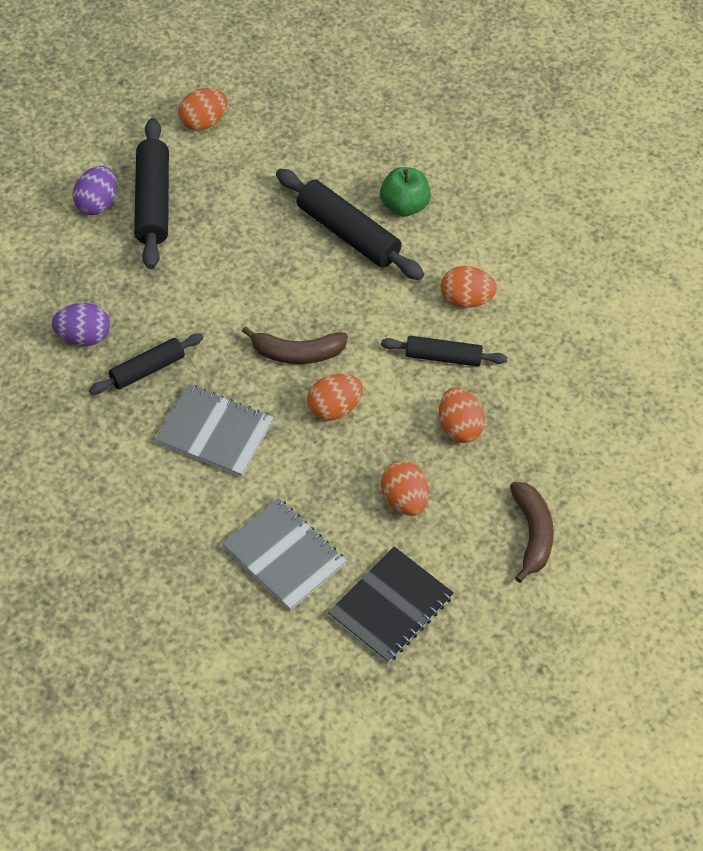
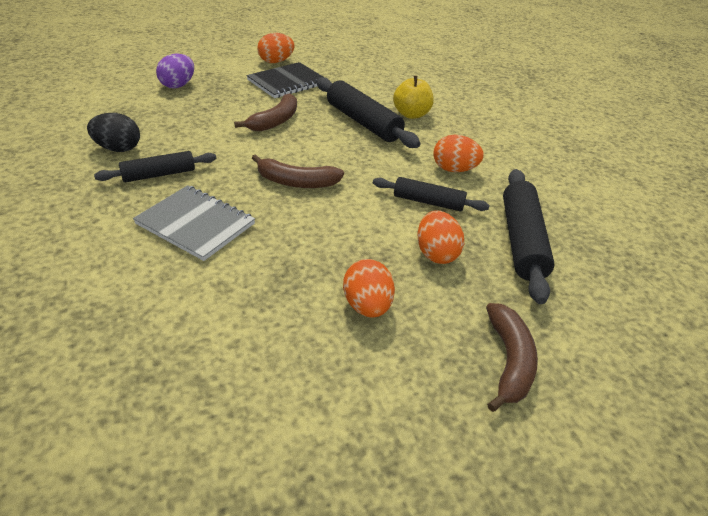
camera: 10 degrees right, 15 degrees down
purple egg [52,303,110,346] -> black egg [87,113,140,152]
black rolling pin [134,118,169,269] -> black rolling pin moved to [503,169,555,304]
grey notebook [222,498,347,611] -> none
orange egg [307,374,363,421] -> none
black notebook [328,546,454,663] -> black notebook moved to [247,62,323,98]
green apple [380,167,431,217] -> yellow apple [393,76,434,119]
none -> brown banana [234,93,297,132]

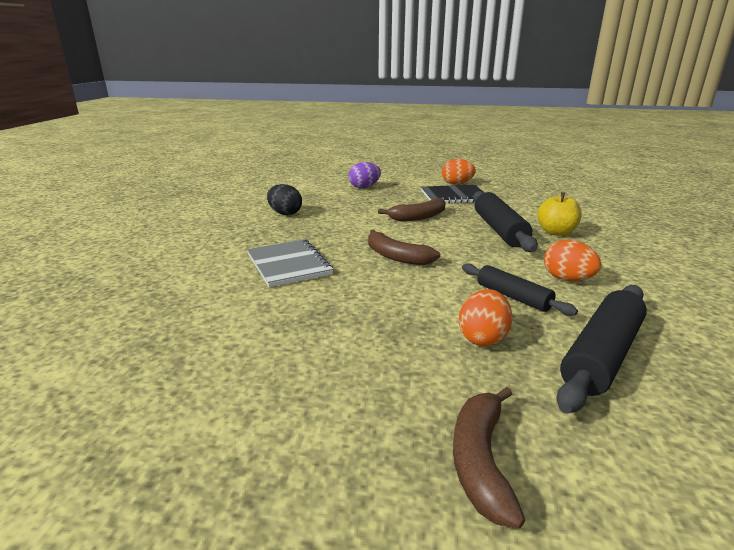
camera: 35 degrees right, 15 degrees down
black rolling pin [94,151,216,182] -> none
orange egg [343,259,395,317] -> none
brown banana [486,303,538,412] -> brown banana turned 150 degrees clockwise [453,387,525,528]

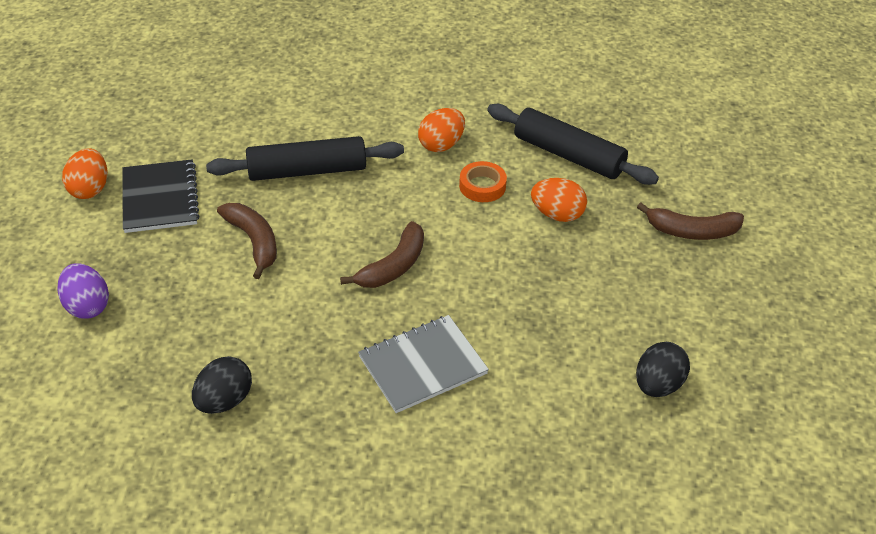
camera: 95 degrees left, 20 degrees up
black rolling pin [462,264,578,316] -> orange tape [459,161,507,202]
yellow apple [537,192,582,236] -> none
none -> black egg [636,342,690,397]

